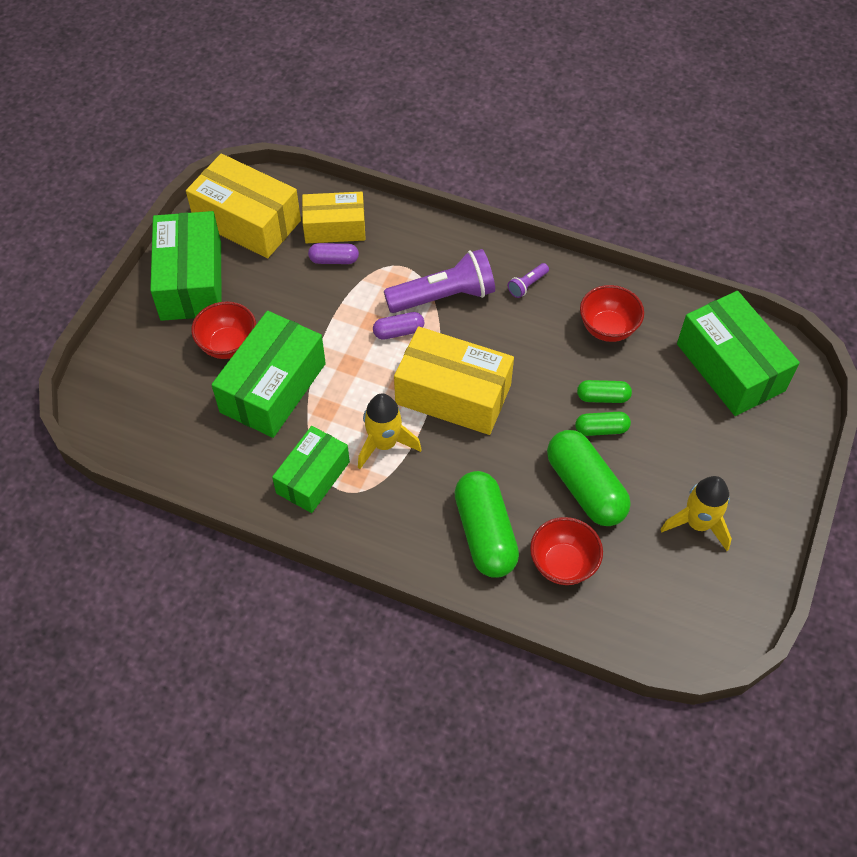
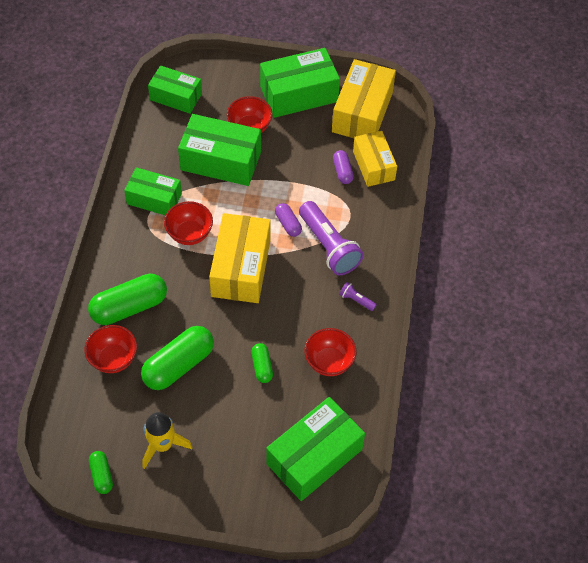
camera: 75 degrees right, 0 degrees up
yellow rocket [358,393,422,469] -> red bowl [164,201,213,245]
green capsule [575,412,631,436] -> green capsule moved to [89,451,113,494]
none -> green box [148,65,202,114]

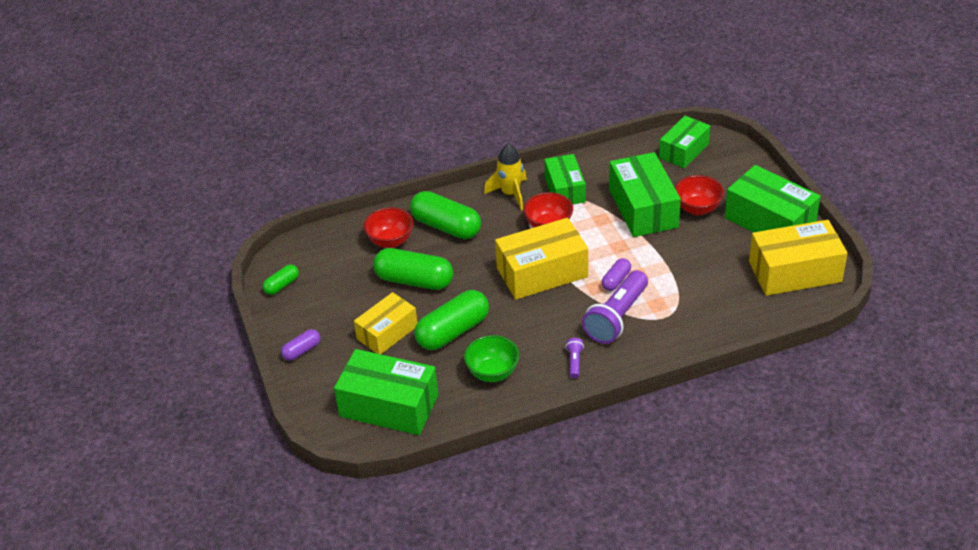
camera: 65 degrees right, 15 degrees down
yellow rocket [142,412,193,469] -> yellow rocket moved to [484,144,527,210]
green box [148,65,202,114] -> green box turned 45 degrees clockwise [659,116,710,168]
green capsule [251,343,273,383] -> green capsule [414,290,489,350], size x1.95
red bowl [304,328,357,376] -> green bowl [464,335,519,382]
purple capsule [333,150,354,184] -> purple capsule moved to [281,329,321,361]
yellow box [353,131,397,187] -> yellow box moved to [354,292,417,354]

